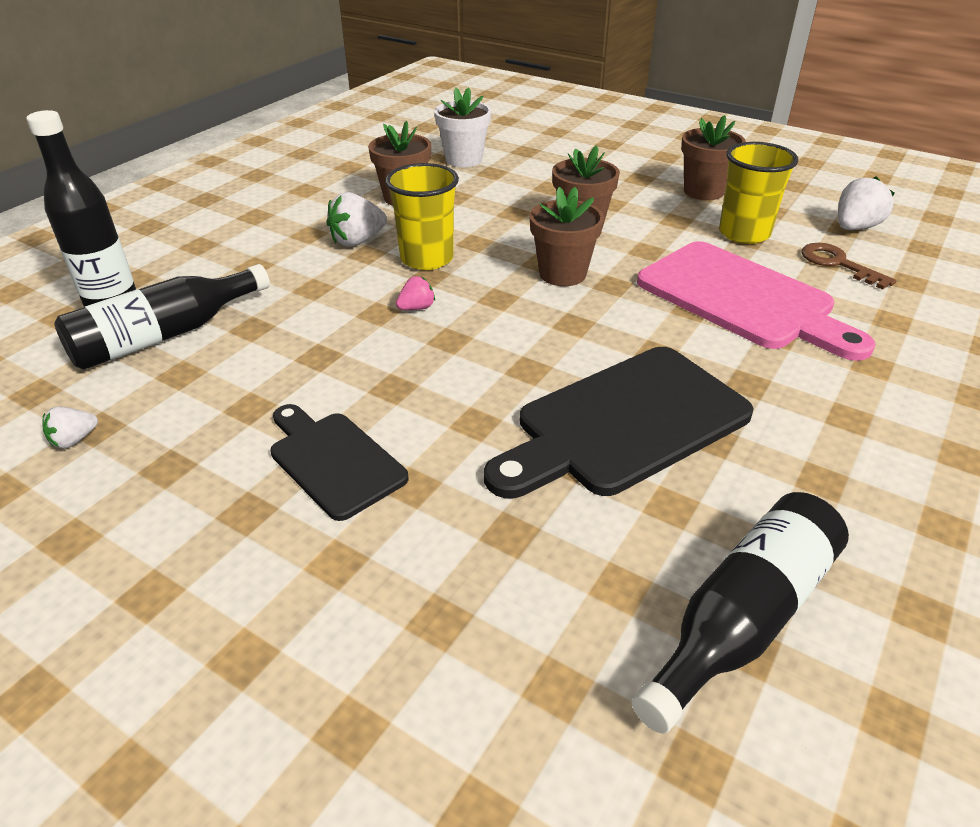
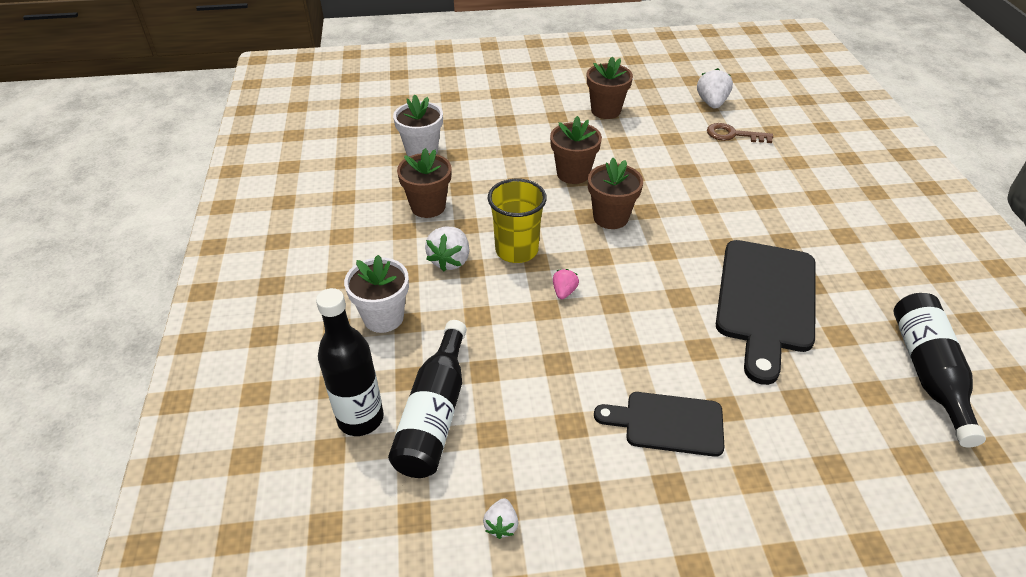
camera: 40 degrees left, 5 degrees up
pink cutting board [637,241,876,361] -> none
yellow cup [719,142,799,244] -> none
none -> white flower pot [344,255,409,333]

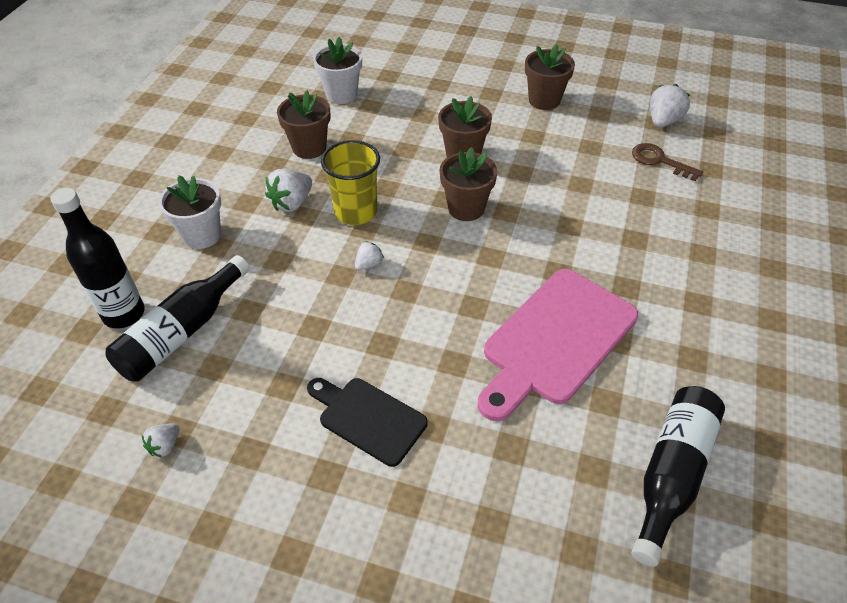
camera: 25 degrees right, 5 degrees up
pink strawberry [553,269,579,299] -> white strawberry [355,241,384,271]
black cutting board [716,240,816,385] -> pink cutting board [477,269,638,421]

